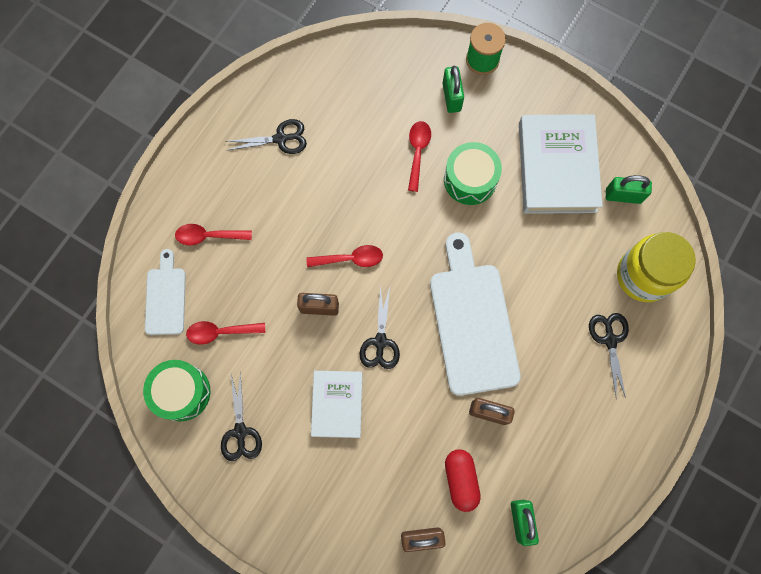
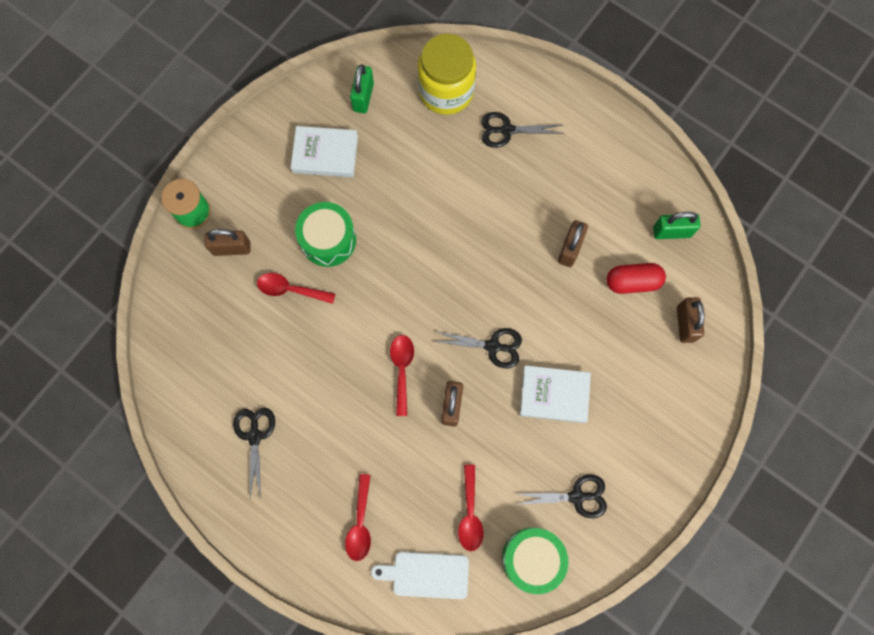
camera: 85 degrees left, 0 degrees up
white cutting board [430,233,521,396] -> none
green padlock [443,66,464,113] -> brown padlock [205,229,251,256]
white book [519,114,603,214] -> white book [291,126,358,177], size x0.61

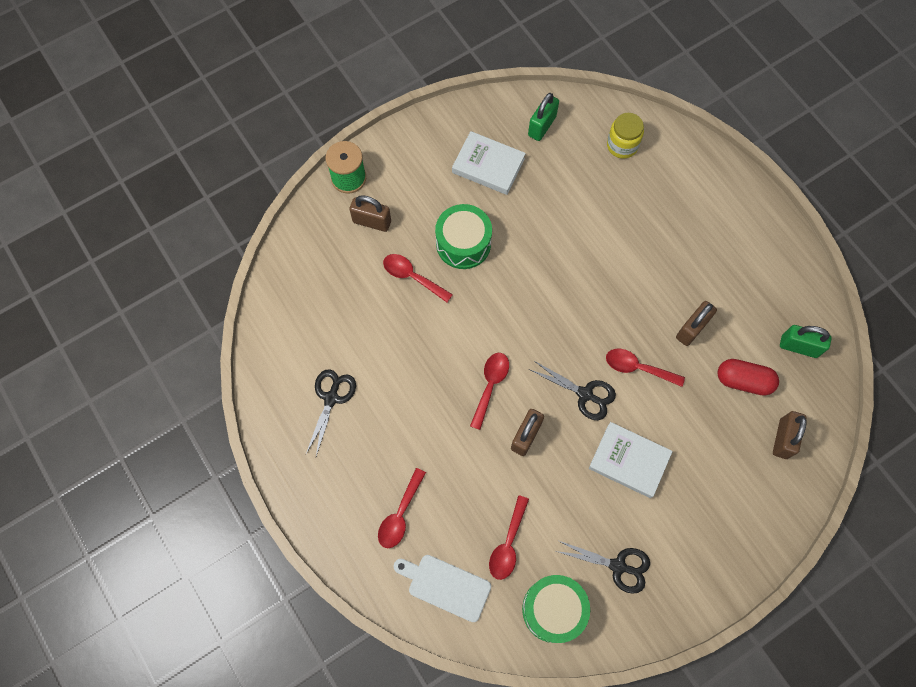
camera: 20 degrees right, 5 degrees down
yellow jar [418,34,476,115] -> yellow jar [607,113,644,159], size x0.58
black scissors [481,112,562,148] -> none
none -> red spoon [606,349,685,387]

